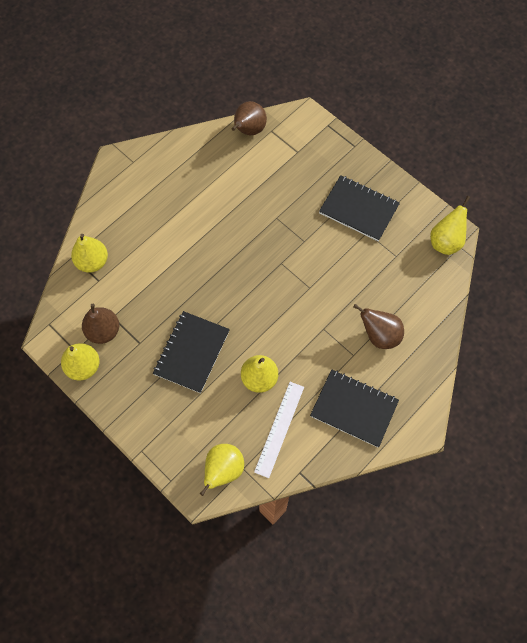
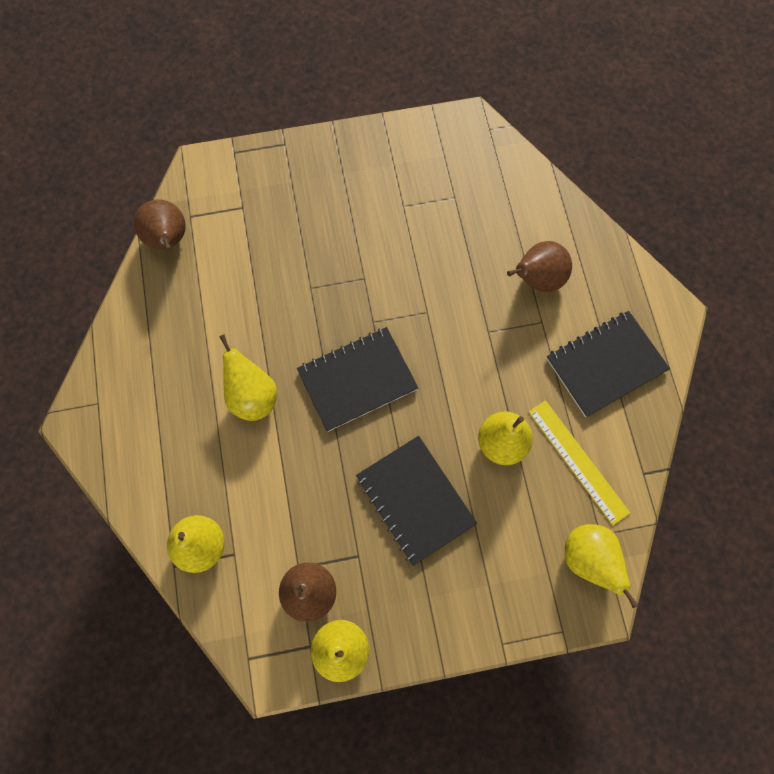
camera: 55 degrees left, 5 degrees up
white ruler [254,382,304,478] -> yellow ruler [529,400,630,525]
black notebook [319,175,400,241] -> black notebook moved to [297,327,418,432]
yellow pear [430,196,470,255] -> yellow pear moved to [219,334,277,421]

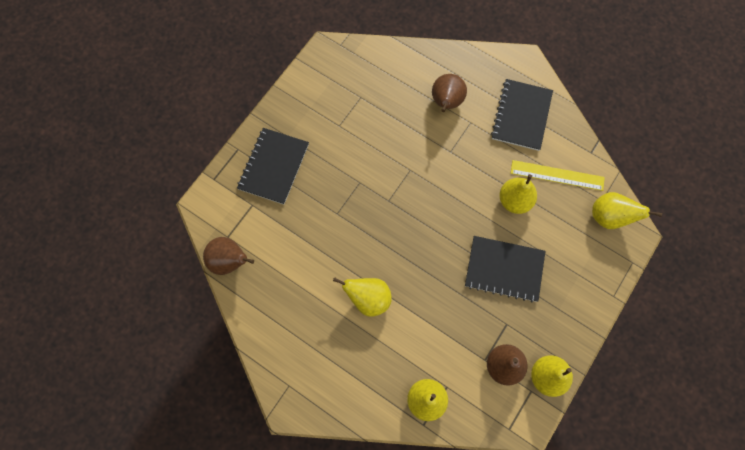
camera: 45 degrees left, 0 degrees up
black notebook [297,327,418,432] -> black notebook moved to [237,128,309,205]

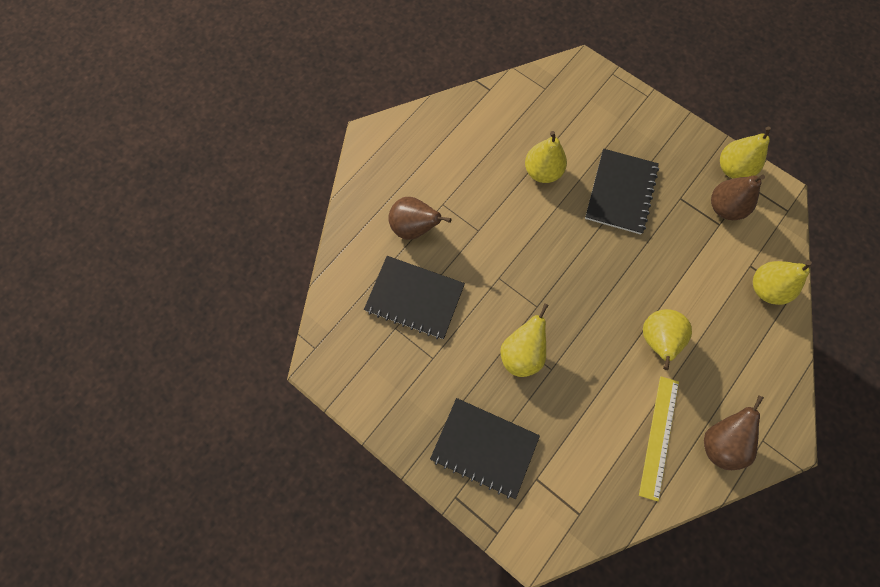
camera: 85 degrees left, 0 degrees up
brown pear [203,237,254,275] -> brown pear moved to [704,395,764,470]
black notebook [491,79,553,151] -> black notebook moved to [364,256,465,339]
yellow ruler [511,160,605,191] -> yellow ruler moved to [639,376,679,502]
yellow pear [592,192,662,229] -> yellow pear moved to [500,303,549,377]

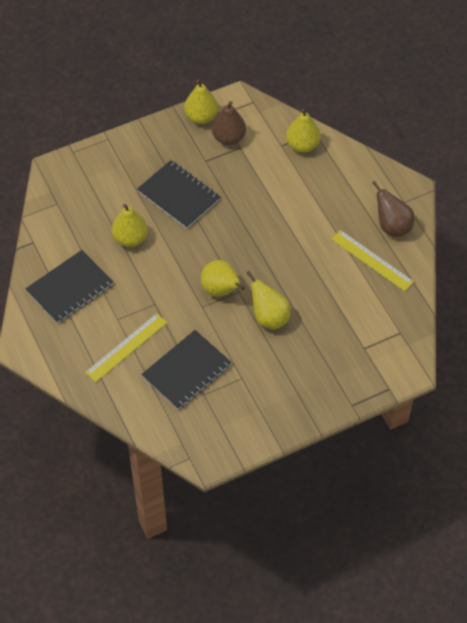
camera: 65 degrees left, 15 degrees down
brown pear [388,197,452,240] -> yellow ruler [85,313,167,382]
black notebook [430,398,540,499] -> black notebook moved to [26,250,113,324]
yellow pear [643,309,692,370] -> yellow pear moved to [201,260,245,297]

